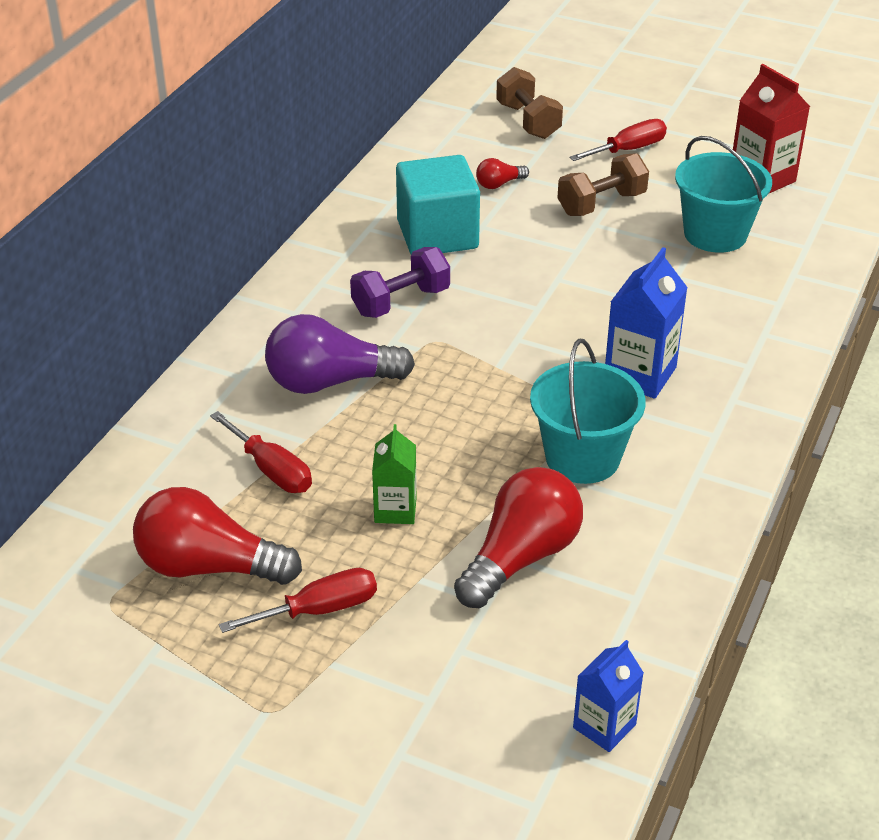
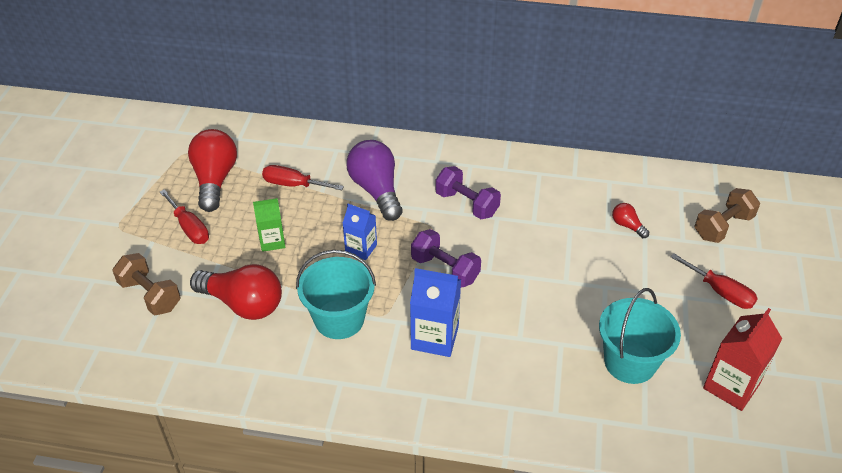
camera: 75 degrees right, 5 degrees up
red screwdriver [210,411,312,493] -> red screwdriver turned 75 degrees clockwise [262,165,344,190]
turquoise cube [396,155,480,254] -> none
brown dumbbell [557,153,649,216] -> brown dumbbell moved to [112,253,181,316]
blue carton [573,640,644,752] -> blue carton moved to [343,204,377,260]
none -> purple dumbbell [411,229,481,288]

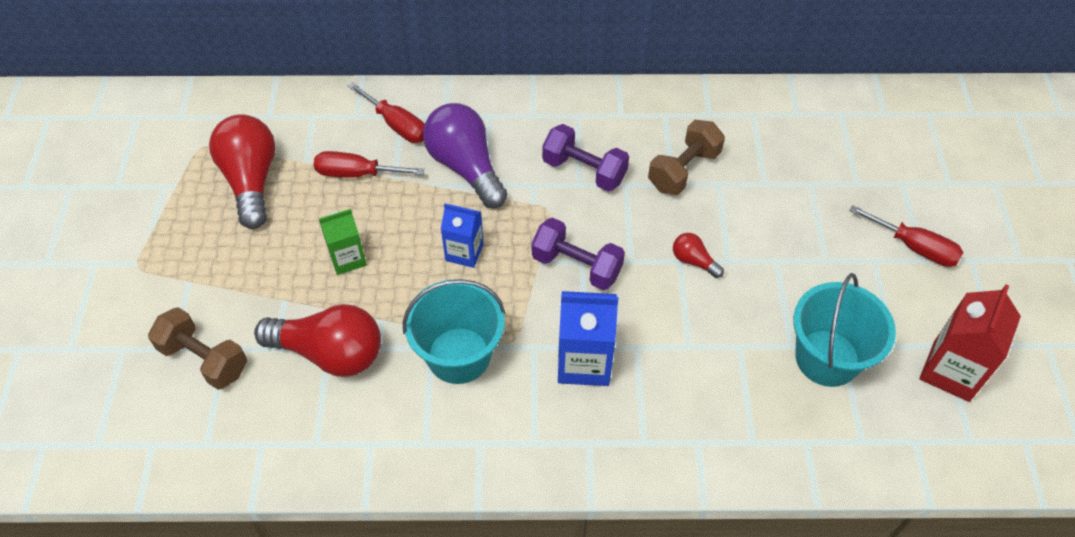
camera: 10 degrees left, 10 degrees up
red screwdriver [160,189,209,244] -> red screwdriver moved to [348,82,425,143]
red light bulb [612,203,649,238] -> red light bulb moved to [673,233,724,278]
brown dumbbell [695,188,760,243] -> brown dumbbell moved to [648,120,725,195]

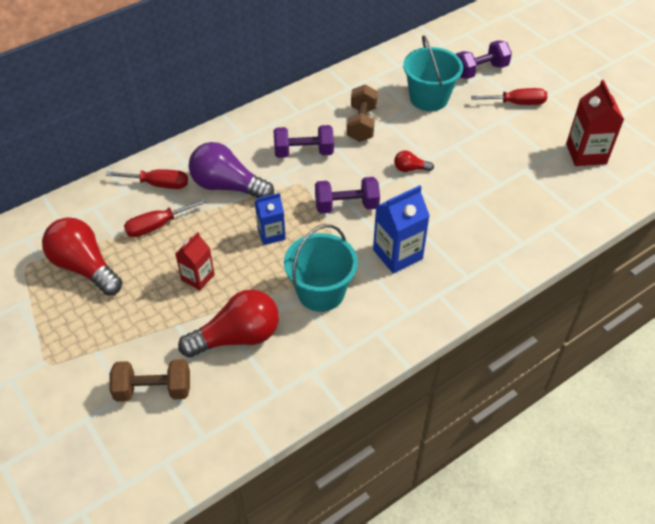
camera: 35 degrees left, 5 degrees down
green carton [319,209,367,275] -> red carton [175,232,215,290]
turquoise bucket [793,273,896,387] -> turquoise bucket moved to [403,36,463,111]
none -> purple dumbbell [456,40,512,79]

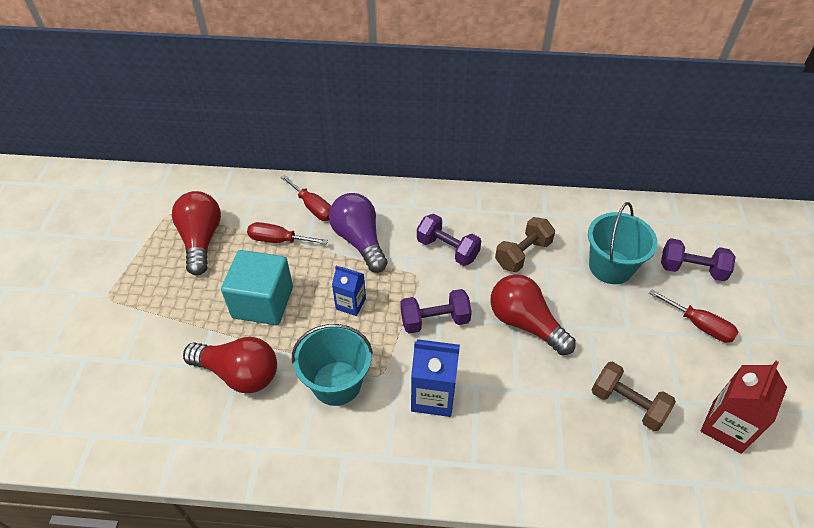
camera: 40 degrees right, 0 degrees up
brown dumbbell [109,359,190,402] -> brown dumbbell moved to [592,362,676,431]
red carton [175,232,215,290] -> turquoise cube [221,250,293,325]
purple dumbbell [315,177,380,213] -> purple dumbbell turned 45 degrees counterclockwise [400,289,472,334]
red light bulb [394,150,434,172] -> red light bulb [490,274,576,355], size x2.17

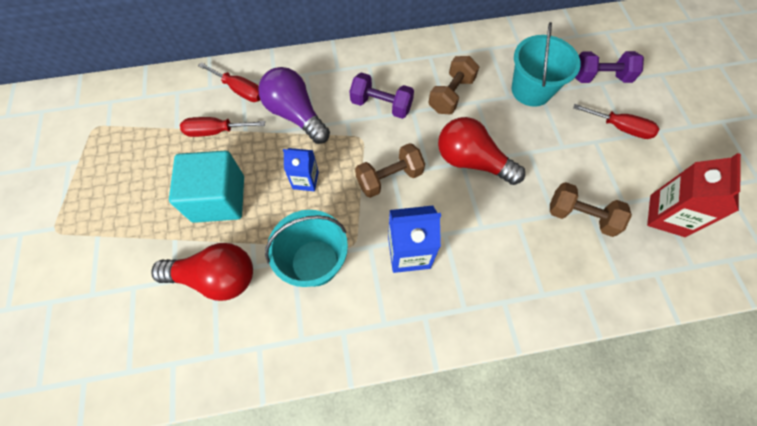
camera: 15 degrees left, 15 degrees up
red light bulb [172,191,221,275] -> none
purple dumbbell [400,289,472,334] -> brown dumbbell [355,143,425,198]

